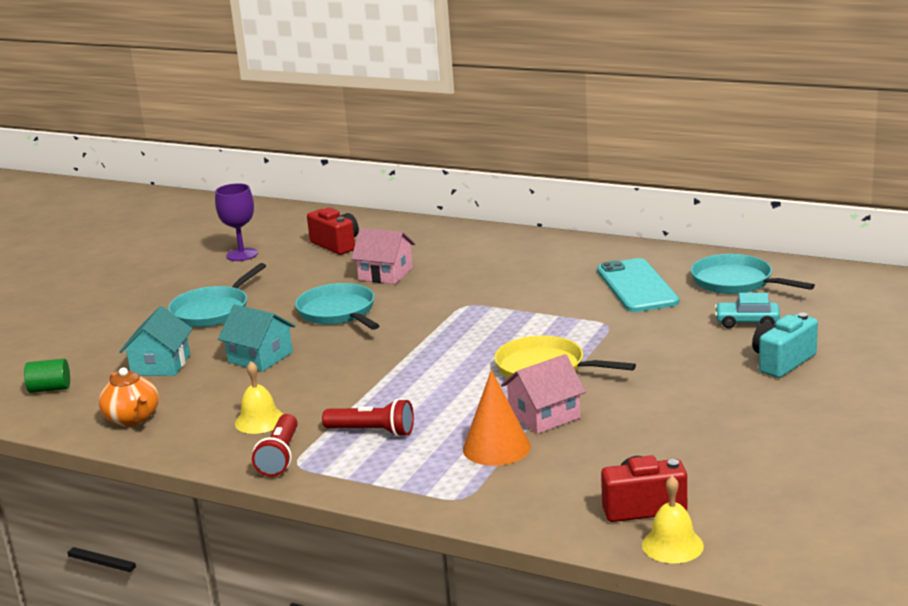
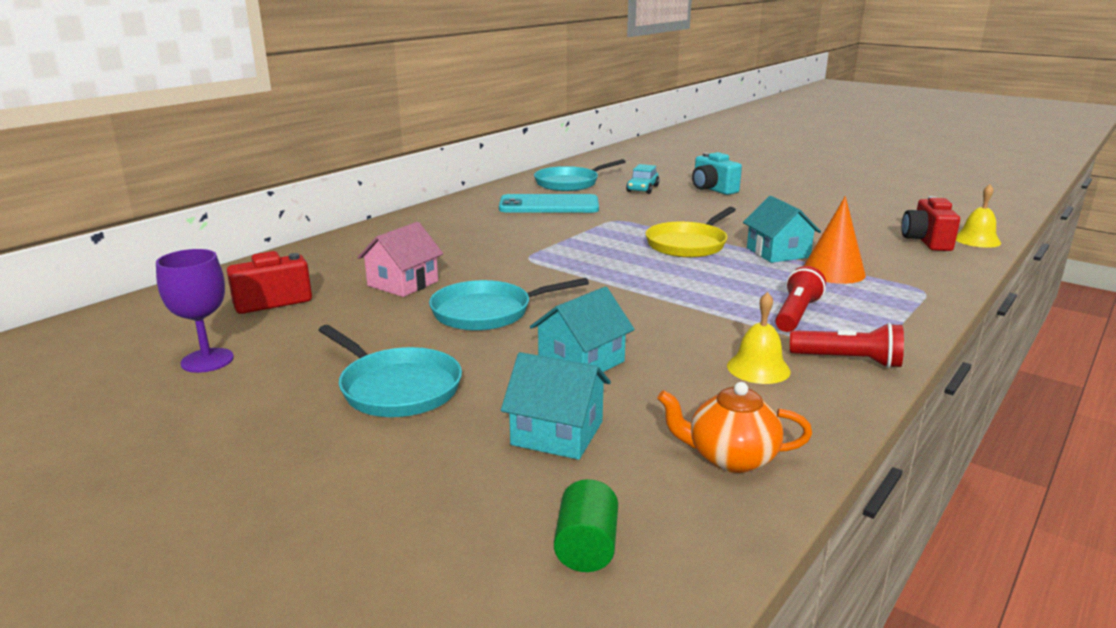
camera: 80 degrees left, 0 degrees up
orange teapot [99,368,159,426] -> orange teapot turned 150 degrees counterclockwise [657,382,812,473]
pink house [501,354,586,434] -> turquoise house [743,196,821,263]

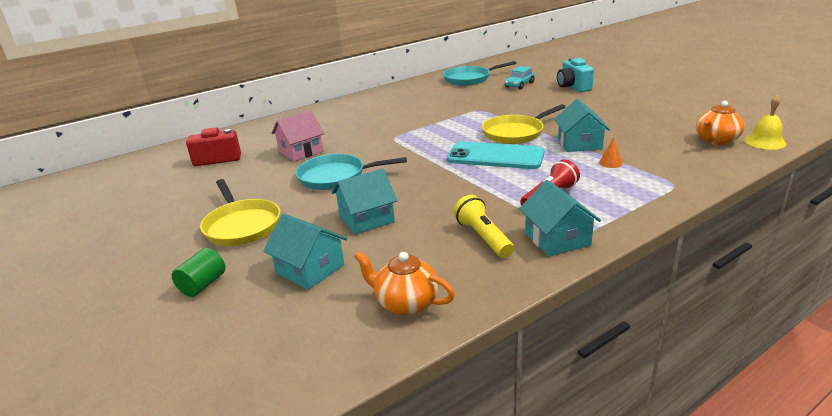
camera: 20 degrees right, 5 degrees up
purple goblet [156,249,234,373] -> none
turquoise pan [318,325,462,417] -> yellow pan [200,179,281,246]
turquoise phone [499,194,599,213] -> turquoise phone moved to [447,142,544,169]
green cylinder [554,479,618,572] -> green cylinder moved to [172,248,225,297]
yellow bell [727,292,791,384] -> yellow flashlight [454,195,514,258]
red flashlight [790,323,904,368] -> turquoise house [519,180,601,256]
orange cone [804,196,866,284] -> orange cone [599,137,622,168], size x0.46
red camera [901,196,960,251] -> orange teapot [696,101,744,145]

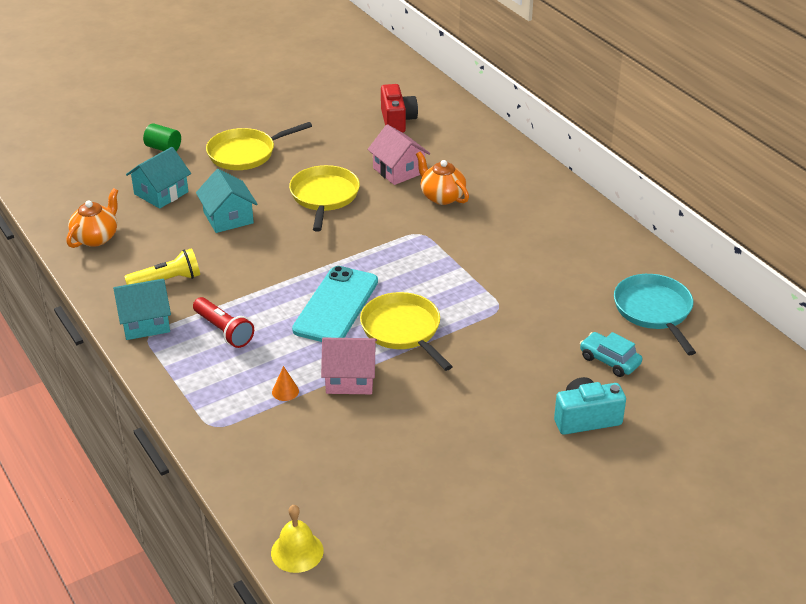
camera: 90 degrees right, 10 degrees up
turquoise pan [295,154,407,190] -> yellow pan [289,165,360,232]
turquoise house [554,99,610,152] -> pink house [321,338,377,394]
orange teapot [696,101,744,145] -> orange teapot moved to [416,152,469,205]

